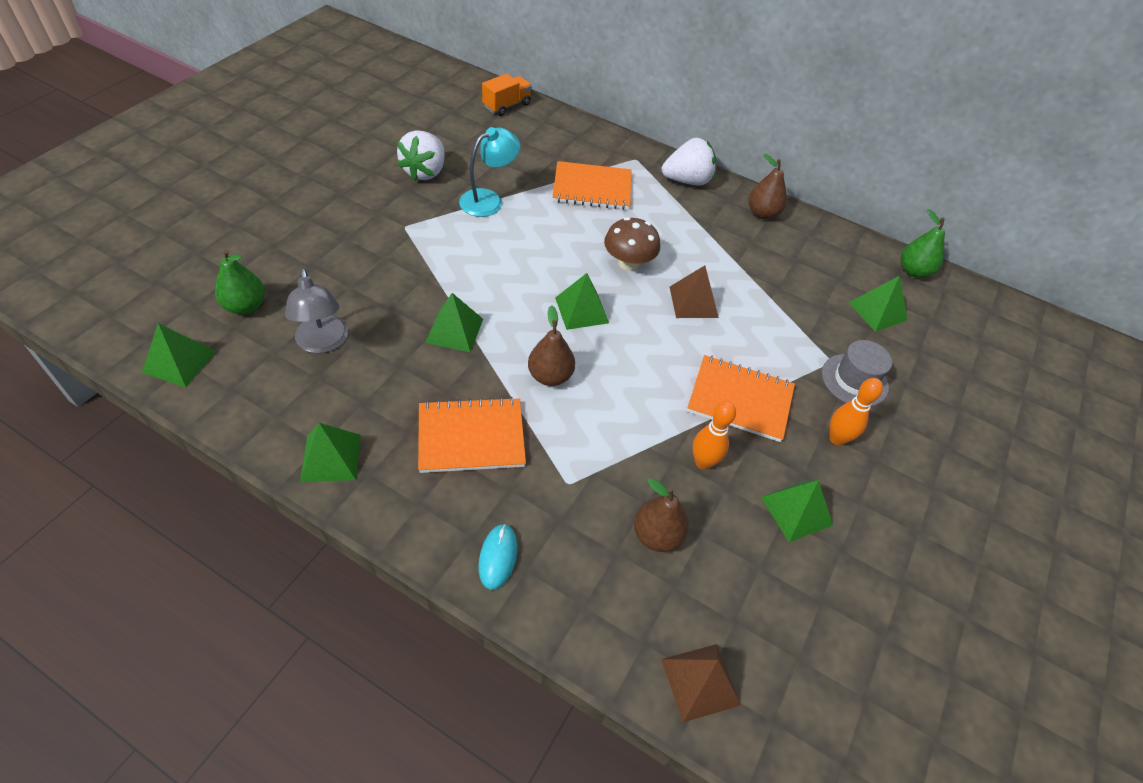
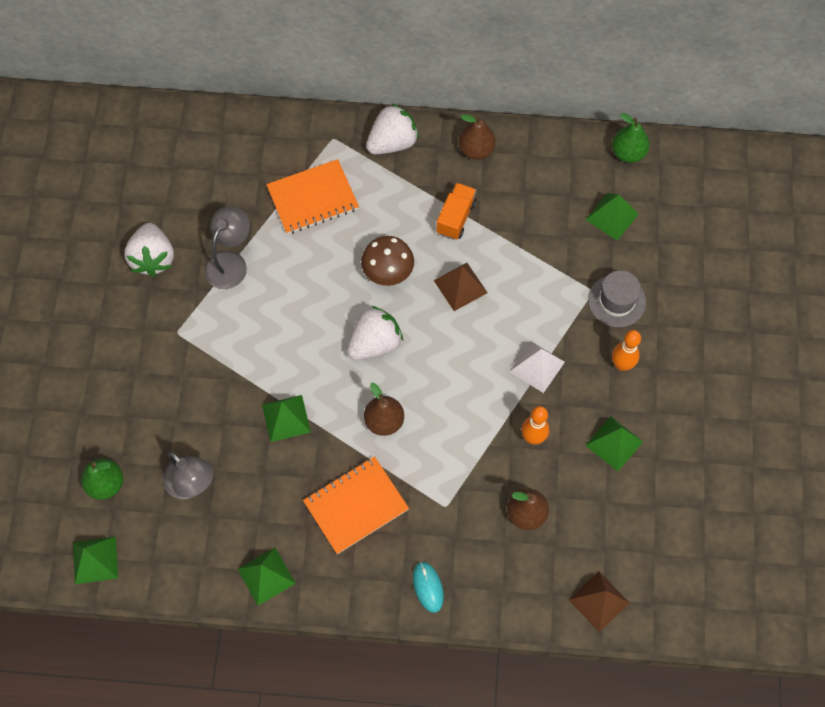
camera: 20 degrees left, 15 degrees up
turquoise lamp [459,127,520,217] -> grey lamp [204,206,250,289]
orange truck [482,73,532,116] -> orange truck moved to [436,183,477,240]
green pyramid [555,273,609,330] -> white strawberry [347,306,403,360]
orange notebook [687,355,795,442] -> white pyramid [509,341,565,393]

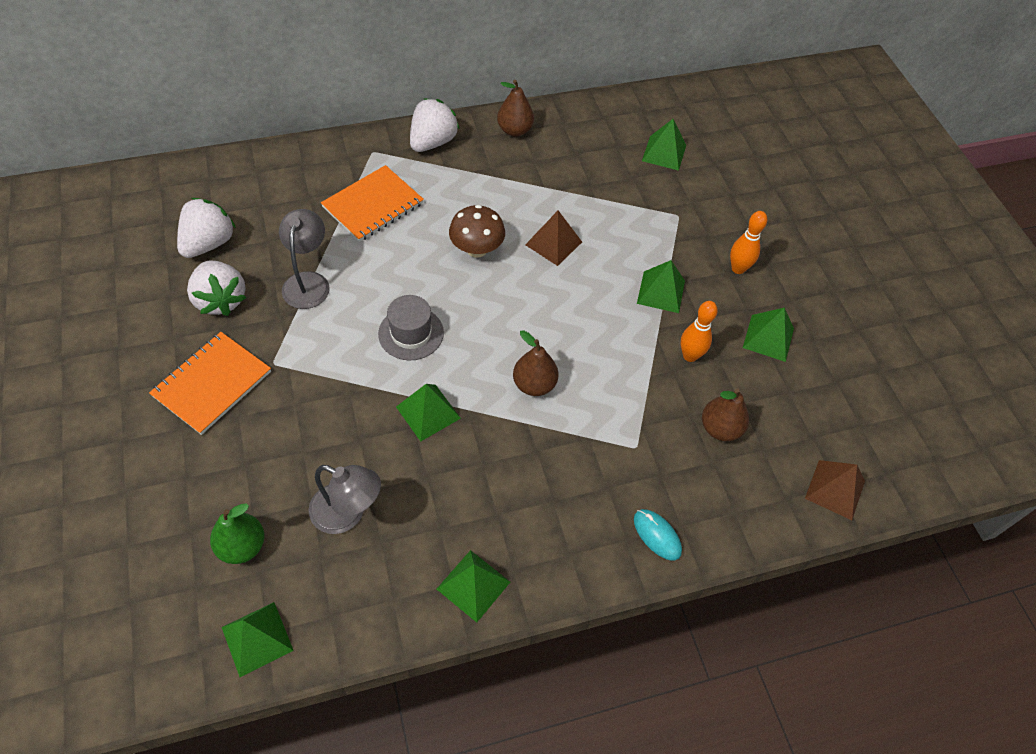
camera: 25 degrees left, 10 degrees down
orange notebook [303,456,409,554] -> orange notebook moved to [149,332,271,435]
white strawberry [347,306,403,360] -> white strawberry moved to [177,198,236,258]
orange truck [436,183,477,240] -> none
white pyramid [509,341,565,393] -> green pyramid [637,260,685,313]
grey hat [588,270,646,327] -> grey hat moved to [378,295,444,360]
green pear [612,113,650,163] -> none

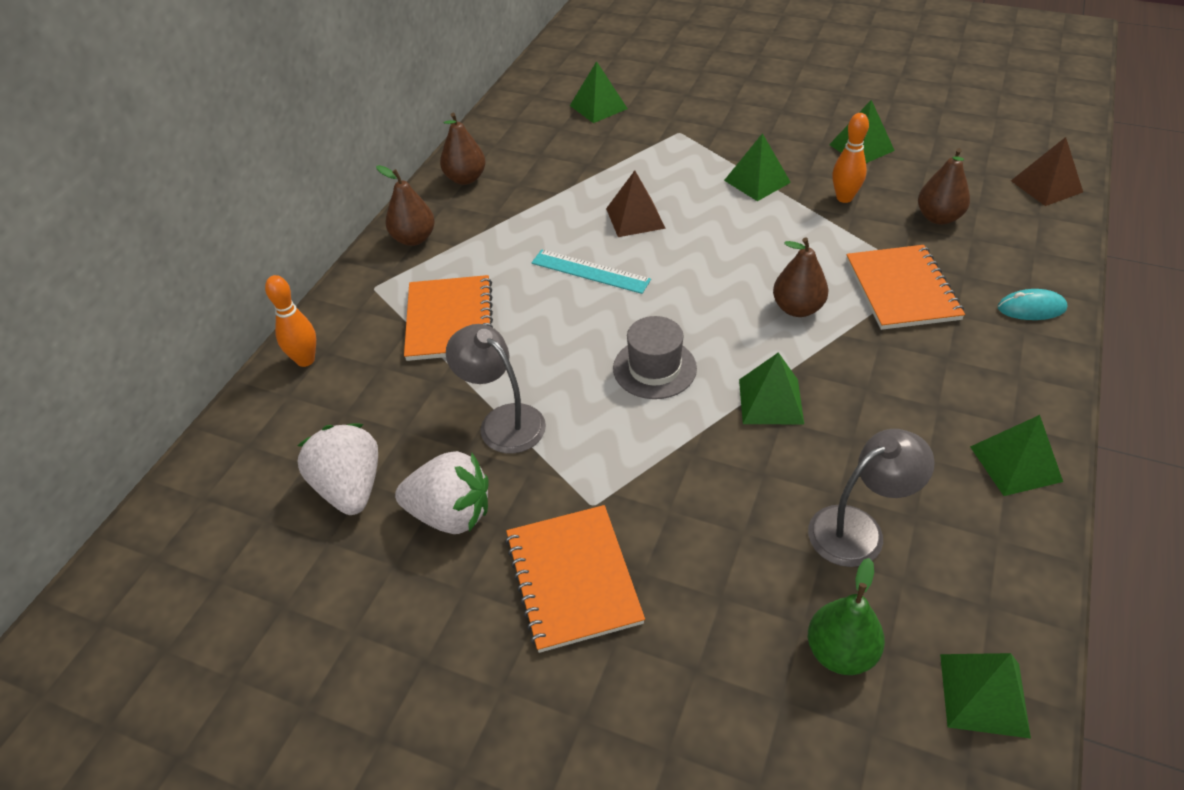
camera: 45 degrees left, 10 degrees down
white strawberry [410,98,459,152] -> brown pear [376,165,435,246]
brown mushroom [449,205,505,258] -> turquoise ruler [531,250,651,294]
orange bowling pin [730,211,767,274] -> orange bowling pin moved to [265,275,316,367]
none -> orange notebook [846,245,965,330]

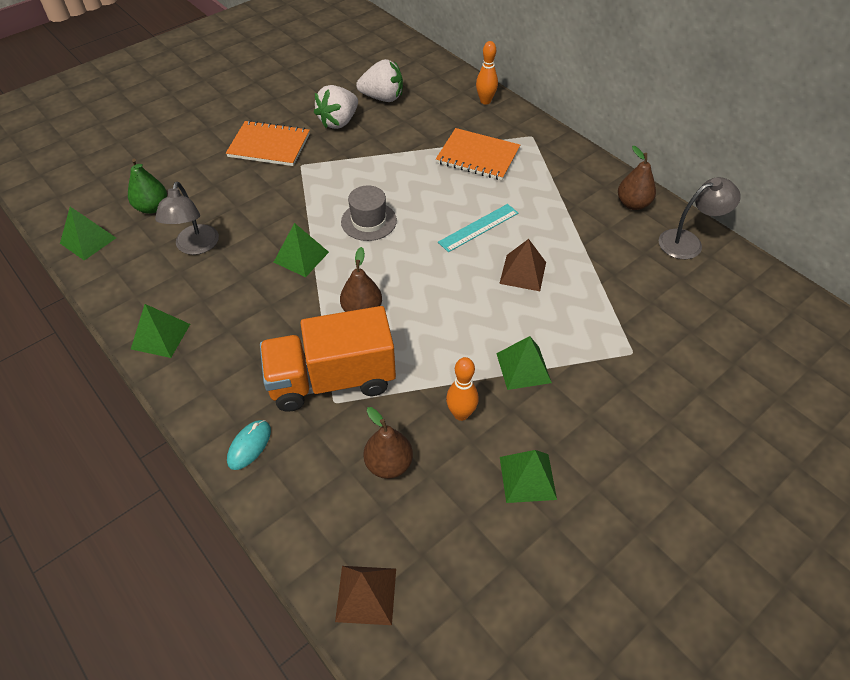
camera: 115 degrees right, 5 degrees up
brown pear [376,165,435,246] -> none
grey lamp [446,324,546,454] -> grey lamp moved to [659,177,741,259]
green pyramid [570,61,628,123] -> none
orange notebook [846,245,965,330] -> orange truck [260,306,396,412]

